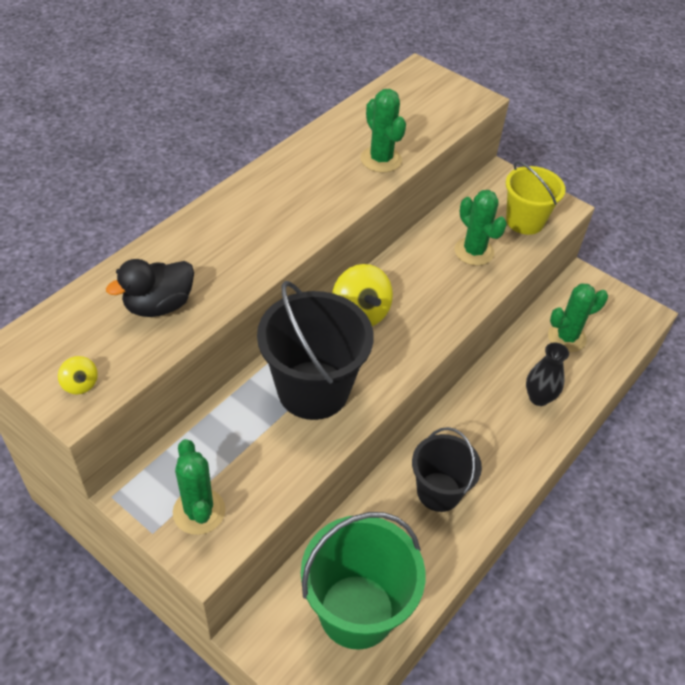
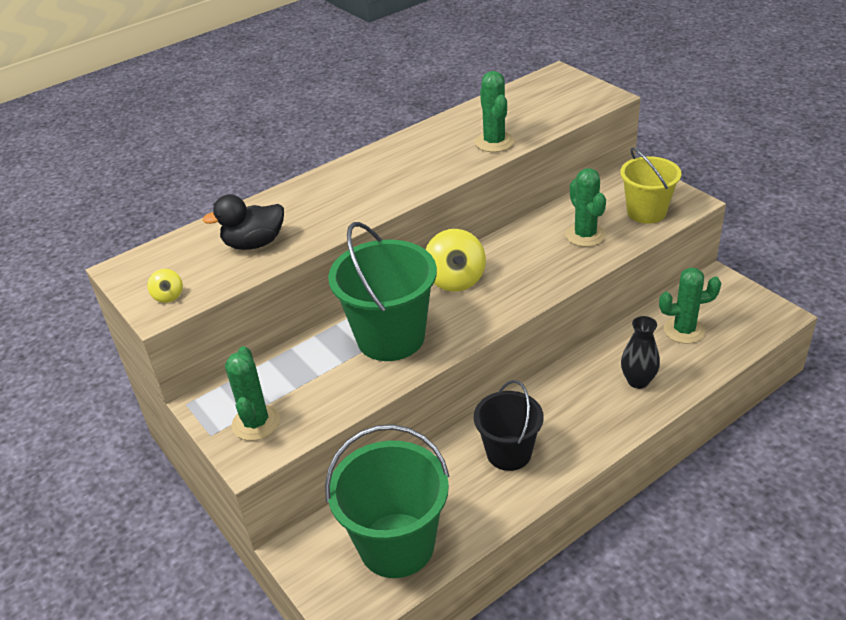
camera: 20 degrees right, 10 degrees down
black bucket [257,281,374,420] -> green bucket [328,222,437,361]

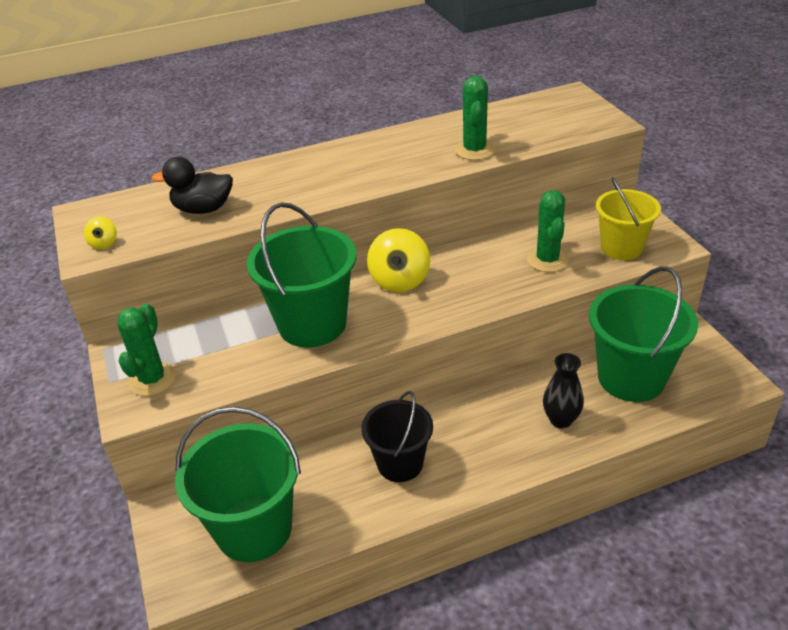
camera: 15 degrees right, 0 degrees up
green cactus [659,267,721,344] -> green bucket [589,267,698,402]

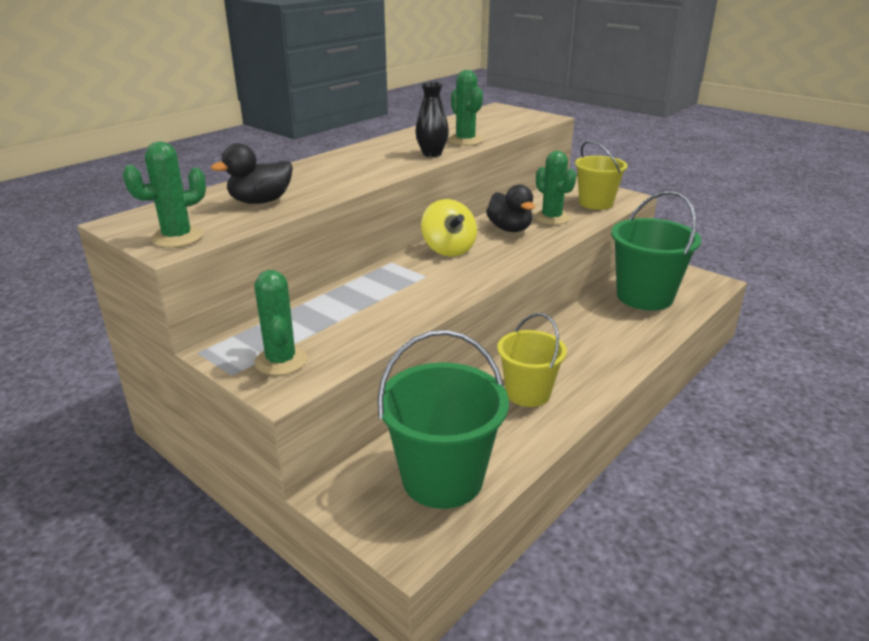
camera: 30 degrees left, 10 degrees down
yellow spinning top [84,217,117,249] -> green cactus [123,141,206,248]
green bucket [247,202,356,347] -> none
black bucket [361,391,433,482] -> yellow bucket [497,313,567,407]
black vase [543,353,584,428] -> black vase moved to [415,82,449,157]
none -> black duck [486,184,535,232]

